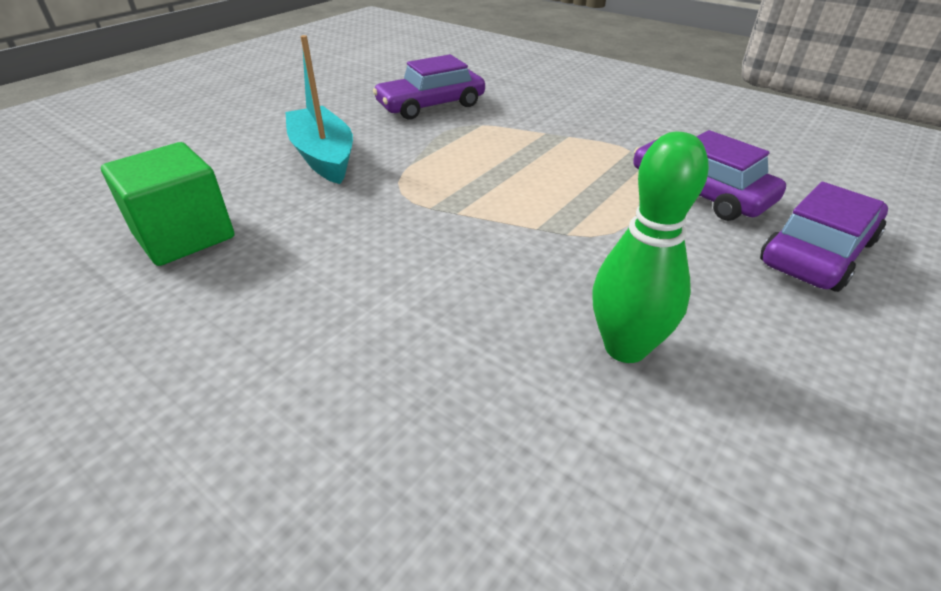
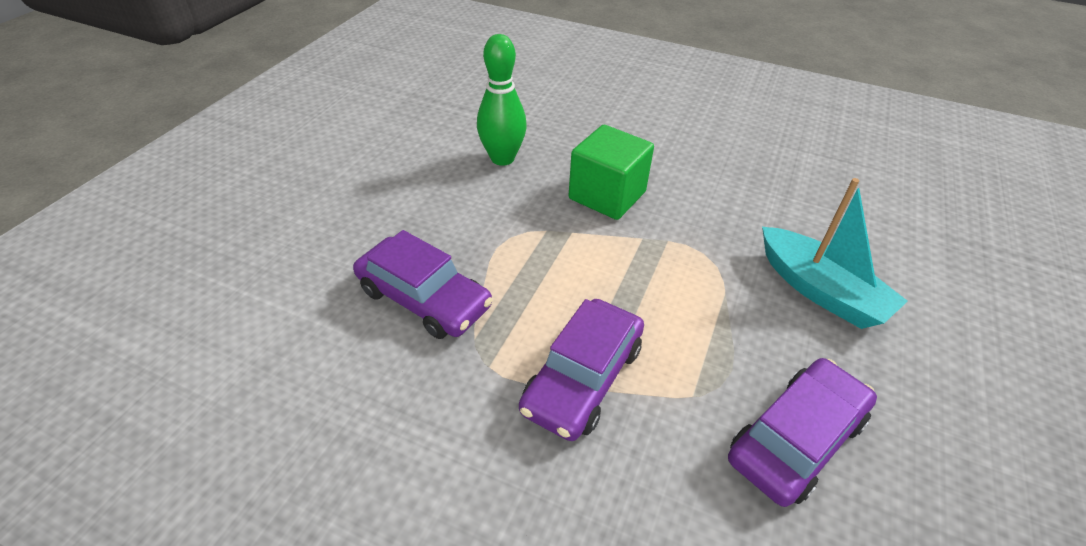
camera: 165 degrees right, 5 degrees up
green cube [101,142,234,266] -> green cube moved to [569,125,654,220]
purple car [760,182,888,292] -> purple car moved to [519,299,644,441]

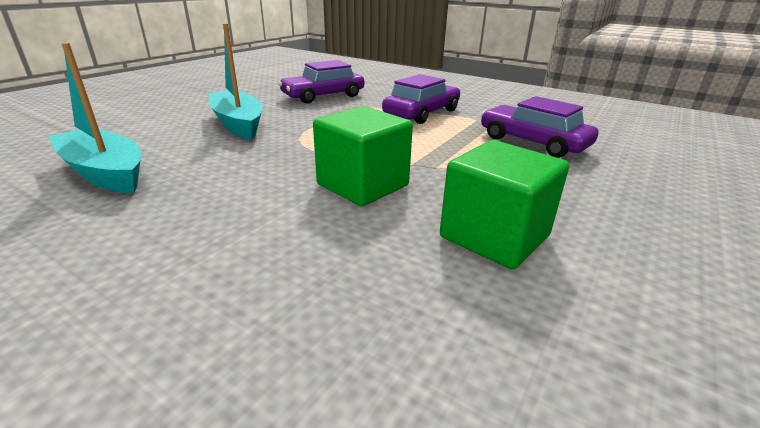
camera: 170 degrees left, 15 degrees down
green bowling pin [477,34,527,166] -> green cube [440,140,569,270]
none -> turquoise boat [48,43,141,193]

